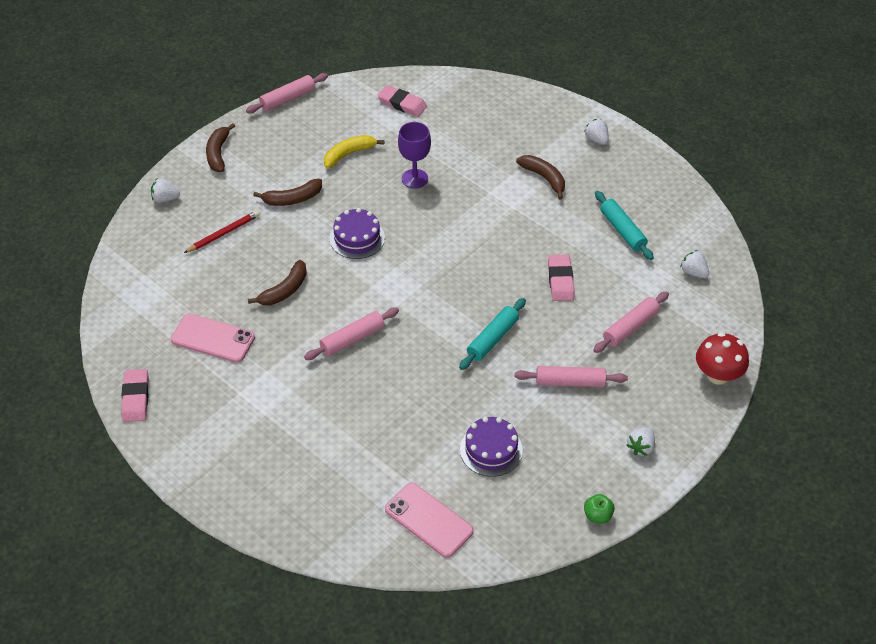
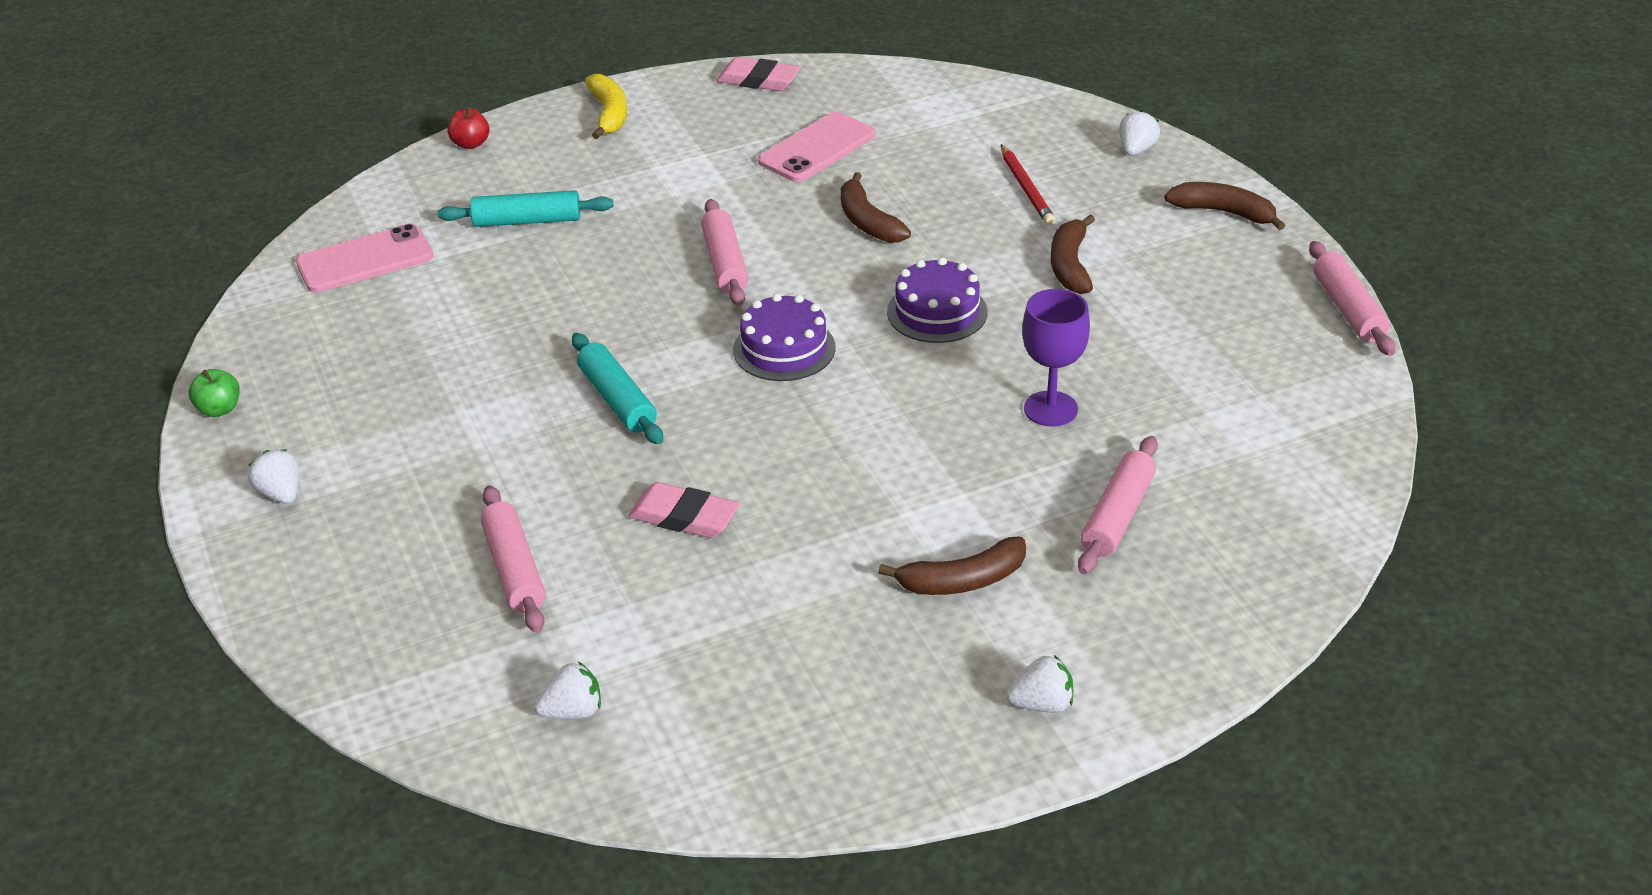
camera: 115 degrees right, 10 degrees down
yellow banana [324,135,384,168] -> yellow banana moved to [585,74,627,139]
pink eraser [377,85,427,117] -> none
purple cake [460,417,523,477] -> purple cake moved to [733,293,835,381]
pink rolling pin [515,366,628,387] -> pink rolling pin moved to [1078,436,1158,574]
turquoise rolling pin [595,191,654,260] -> turquoise rolling pin moved to [437,190,613,227]
red mushroom [696,332,749,385] -> none
none -> red apple [447,107,489,149]

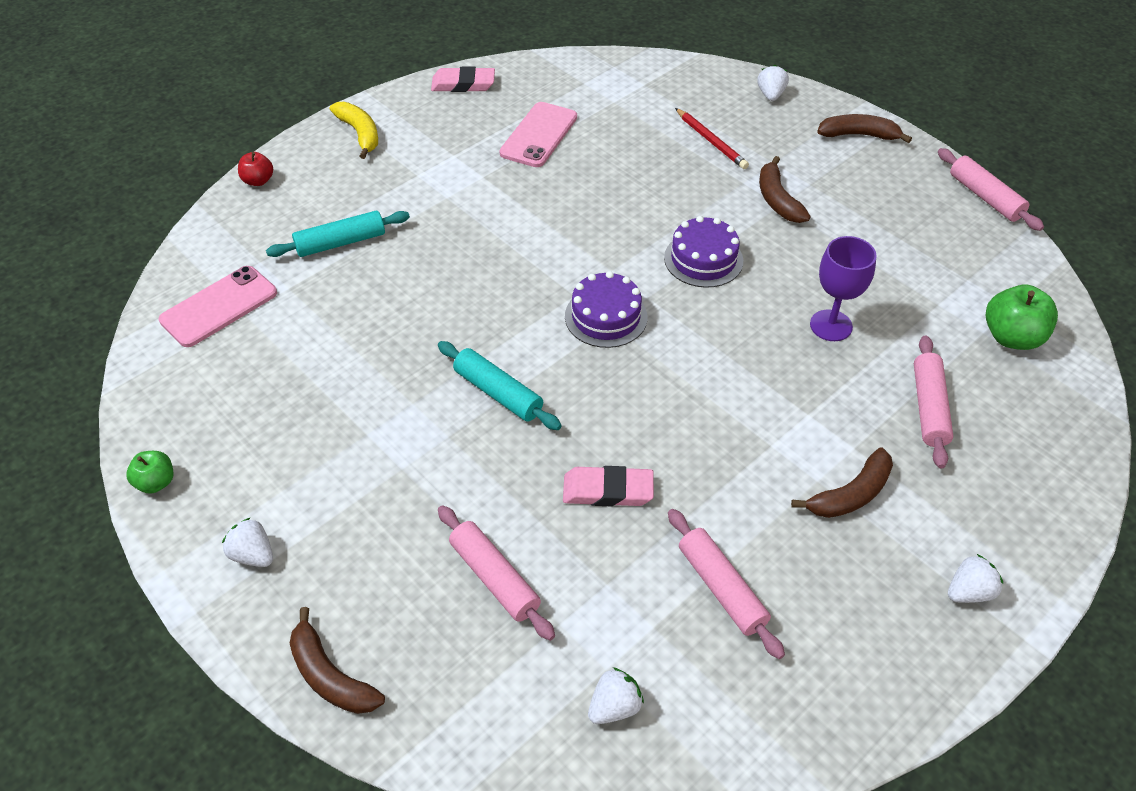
camera: 20 degrees left, 10 degrees up
pink rolling pin [701,199,749,306] -> pink rolling pin moved to [668,509,785,659]
brown banana [840,172,911,243] -> brown banana moved to [290,607,385,714]
none -> green apple [986,284,1058,350]

